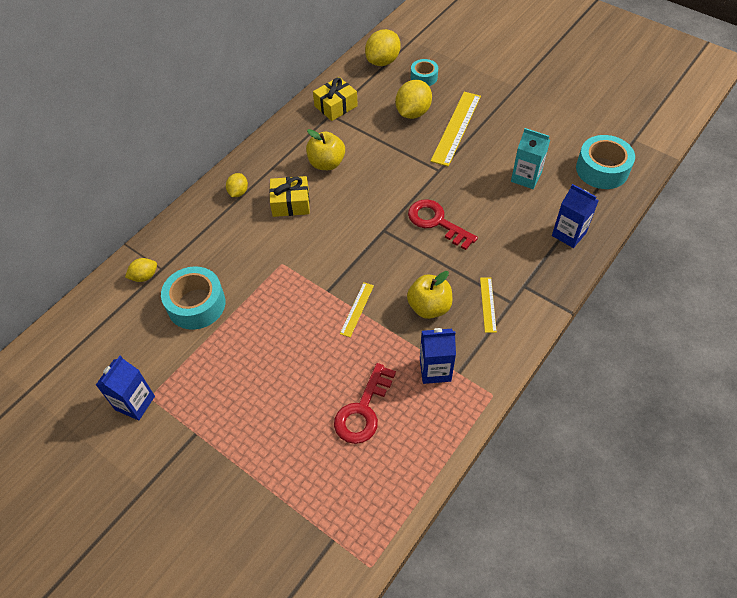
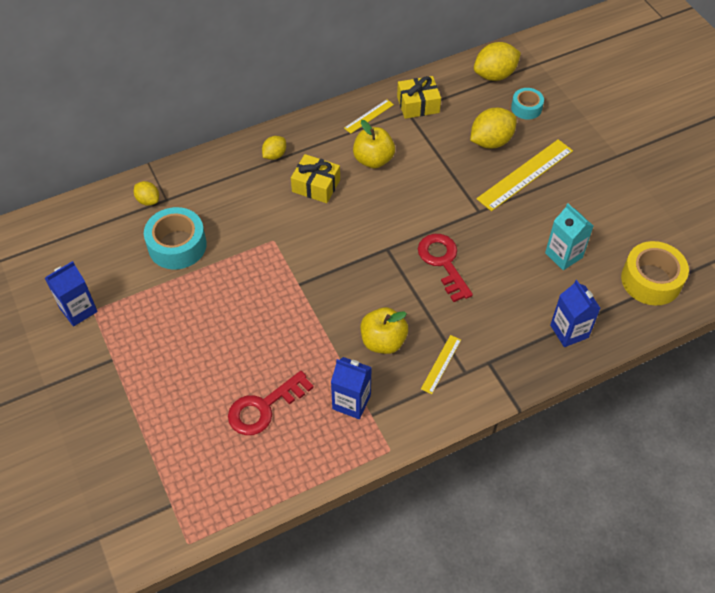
camera: 25 degrees right, 0 degrees up
yellow lemon [125,258,157,282] -> yellow lemon turned 45 degrees clockwise [134,181,159,206]
yellow ruler [340,282,374,337] -> yellow ruler moved to [344,99,394,134]
turquoise tape [576,135,635,189] -> yellow tape [621,241,689,305]

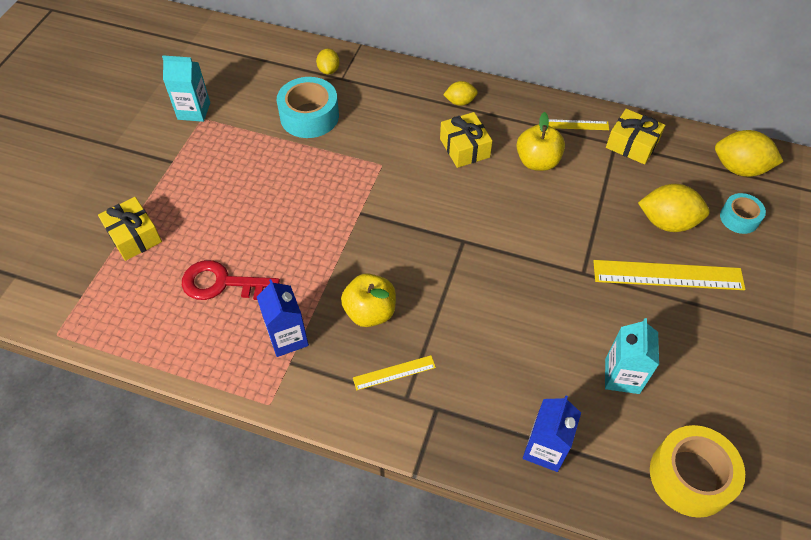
camera: 45 degrees right, 0 degrees up
blue carton [45,261,98,326] -> turquoise carton [162,55,210,122]
red key [418,234,473,302] -> none
none -> yellow gift [98,197,162,261]

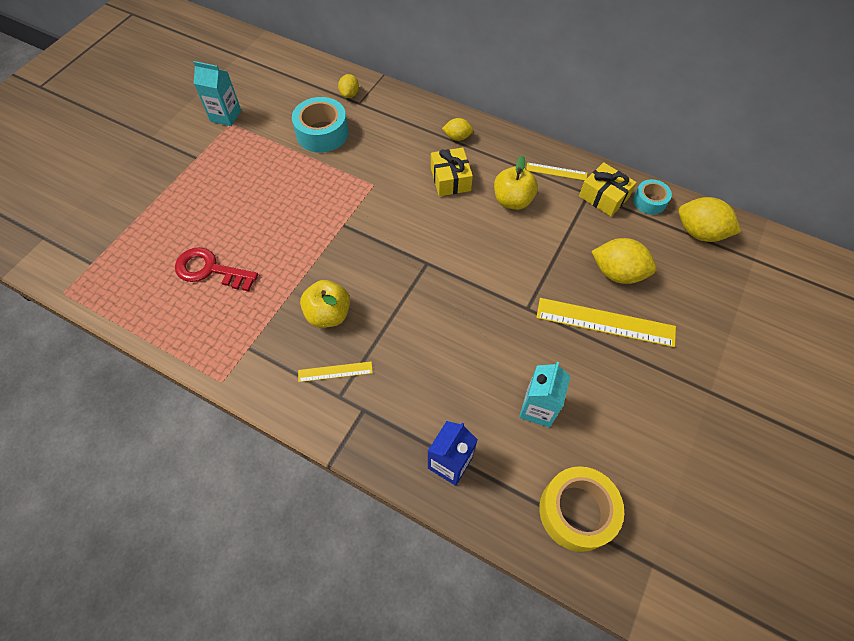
camera: 10 degrees right, 5 degrees up
yellow gift [98,197,162,261] -> none
blue carton [257,279,309,357] -> none
turquoise tape [720,193,766,234] -> turquoise tape moved to [633,179,672,215]

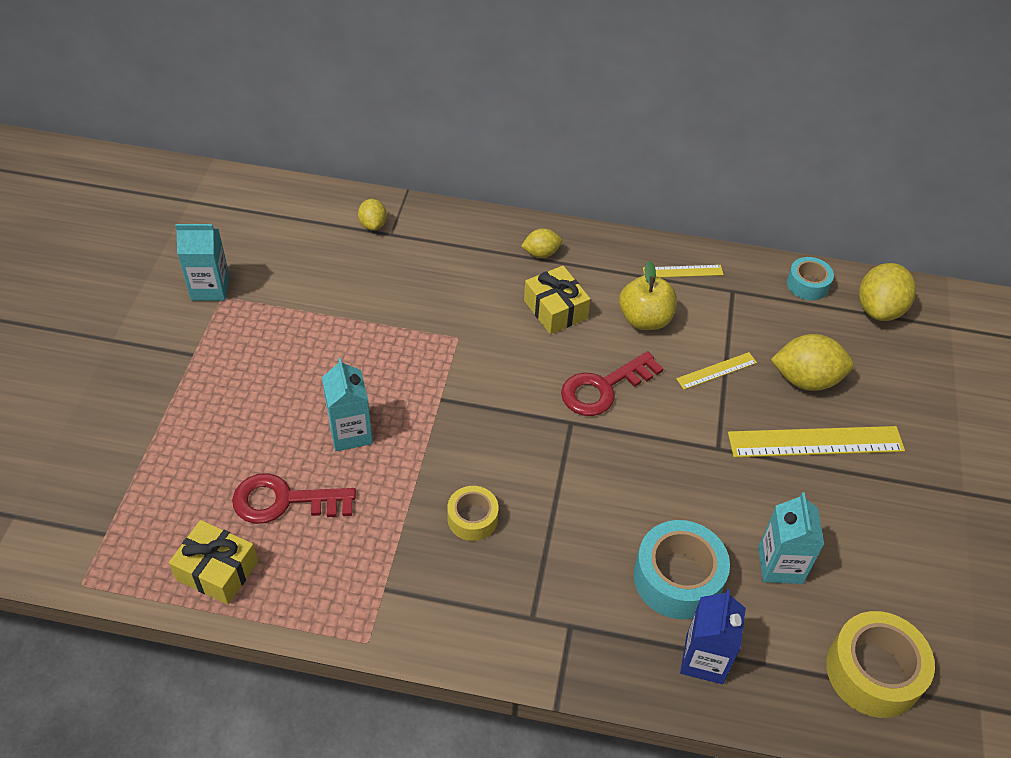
camera: 20 degrees left, 10 degrees down
turquoise tape [292,97,348,153] -> turquoise tape moved to [634,520,730,619]
yellow ruler [298,361,373,382] -> yellow ruler moved to [676,352,757,390]
yellow apple [300,280,350,328] -> yellow tape [447,486,499,541]
yellow gift [579,162,637,217] -> yellow gift moved to [169,520,258,605]
yellow lemon [678,197,741,242] -> yellow lemon turned 75 degrees counterclockwise [859,263,916,321]
none -> turquoise carton [322,358,373,451]
none -> red key [561,351,663,416]

